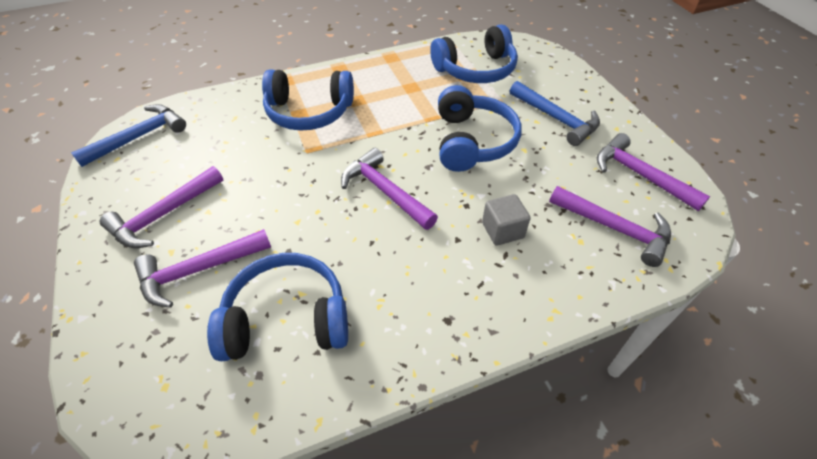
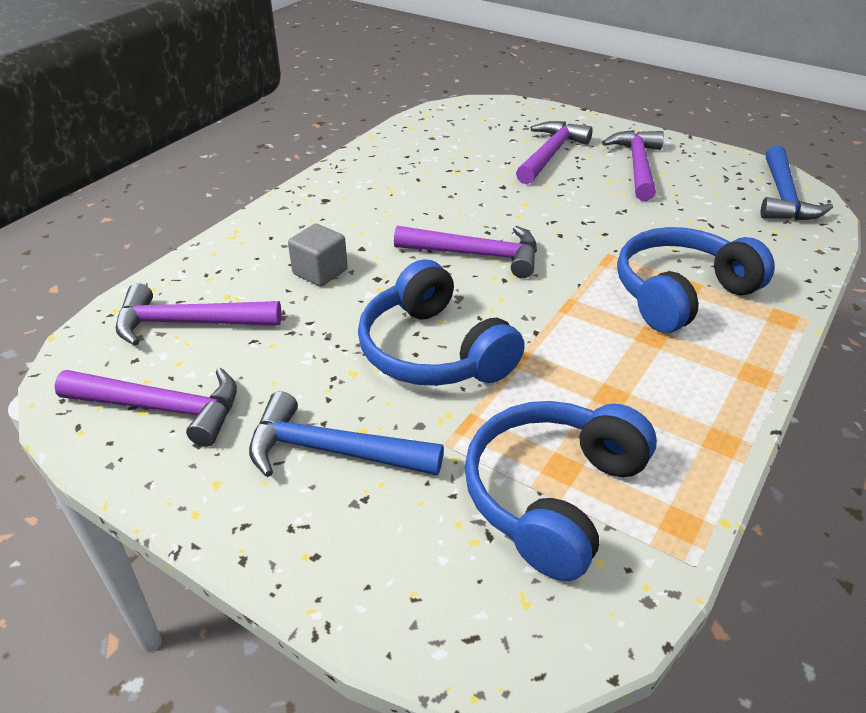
camera: 145 degrees right, 10 degrees down
blue headphones [207,253,348,361] -> none

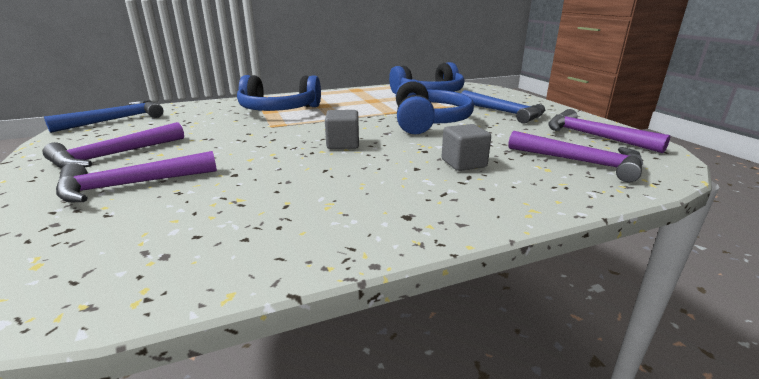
camera: 145 degrees left, 15 degrees down
purple hammer [394,226,537,278] -> grey cube [325,110,359,149]

